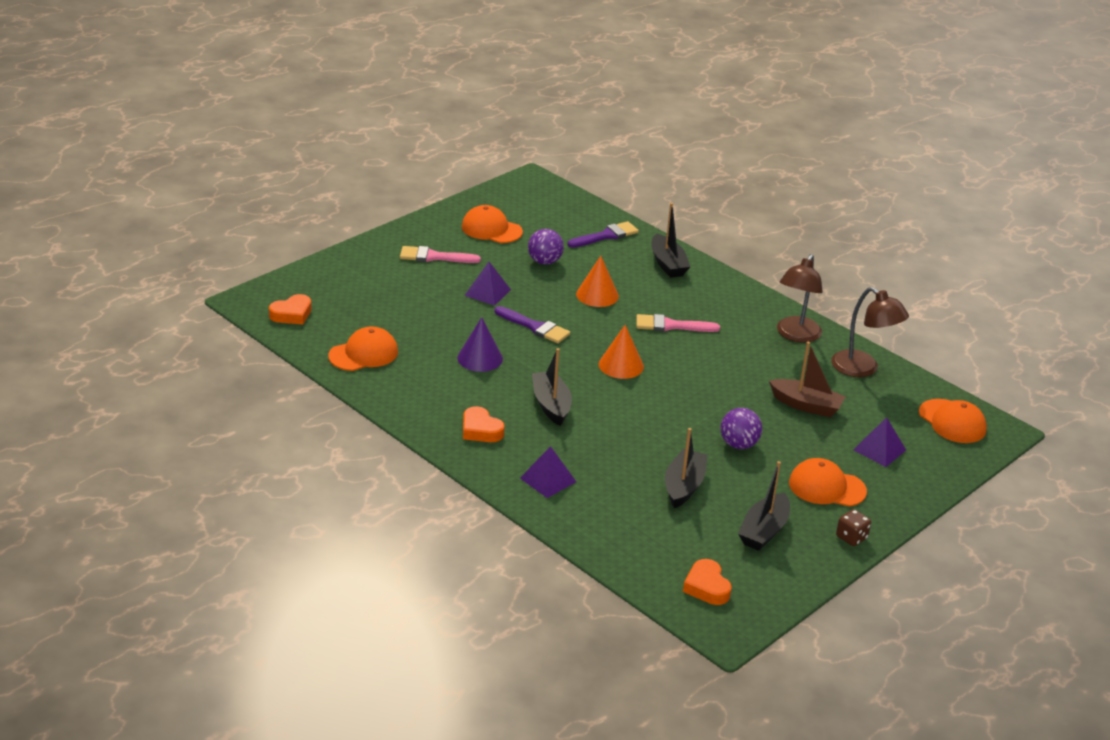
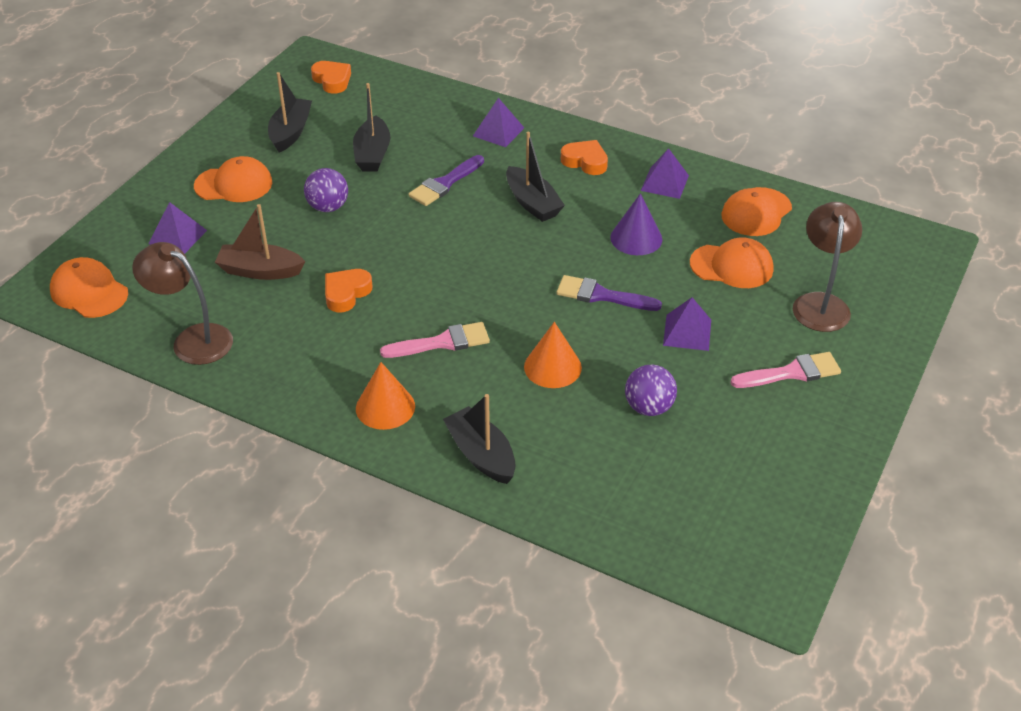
camera: 165 degrees right, 10 degrees up
orange heart [269,294,311,324] -> orange heart moved to [325,269,373,312]
orange cap [462,205,523,243] -> orange cap moved to [690,237,773,288]
purple brush [567,221,639,248] -> purple brush moved to [408,155,484,206]
orange cone [599,325,644,379] -> orange cone moved to [356,362,415,430]
brown lamp [777,254,823,343] -> brown lamp moved to [793,202,862,332]
brown dice [836,509,871,546] -> none
none -> purple pyramid [641,148,689,199]

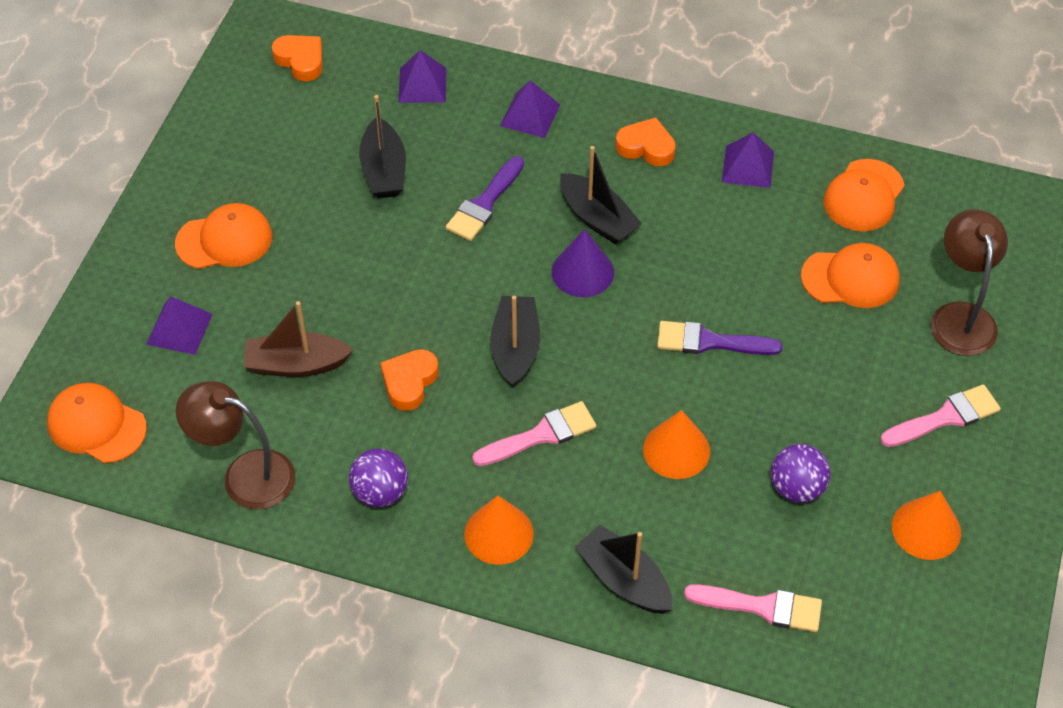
camera: 10 degrees left, 10 degrees up
black boat [268,72,312,153] -> black boat moved to [490,296,540,388]
purple ball [304,168,348,212] -> purple ball moved to [349,448,408,508]
purple cone [610,193,662,255] -> purple cone moved to [552,229,614,297]
purple pyramid [663,297,711,351] -> purple pyramid moved to [399,50,446,103]
none -> pink brush [684,584,822,632]
none -> orange cone [892,491,961,560]

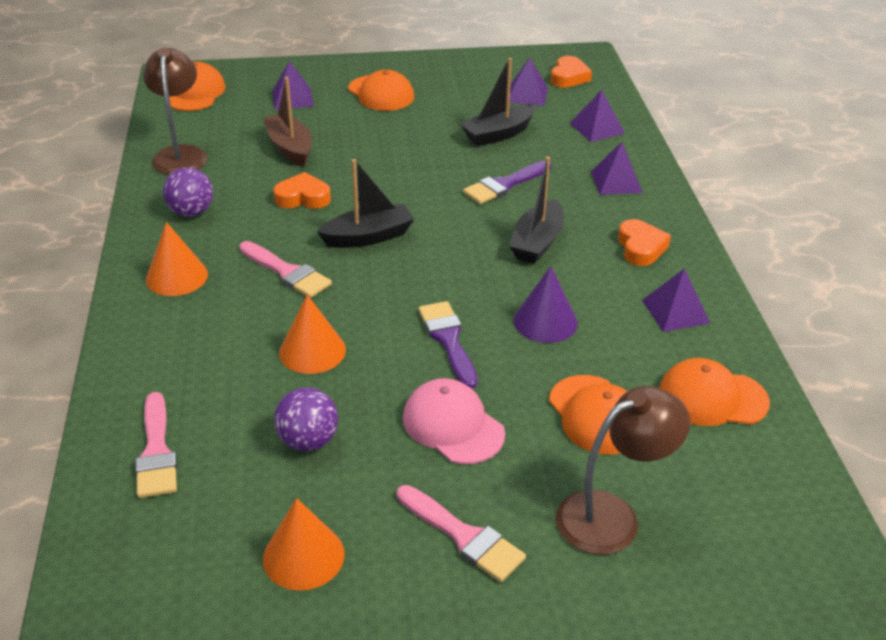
camera: 65 degrees right, 15 degrees down
purple brush [446,156,524,241] -> purple brush turned 45 degrees counterclockwise [463,160,551,204]
purple cone [552,229,614,297] -> purple cone moved to [514,266,578,343]
black boat [575,525,673,614] -> none
none -> pink cap [403,378,505,464]
none -> purple pyramid [509,57,548,106]

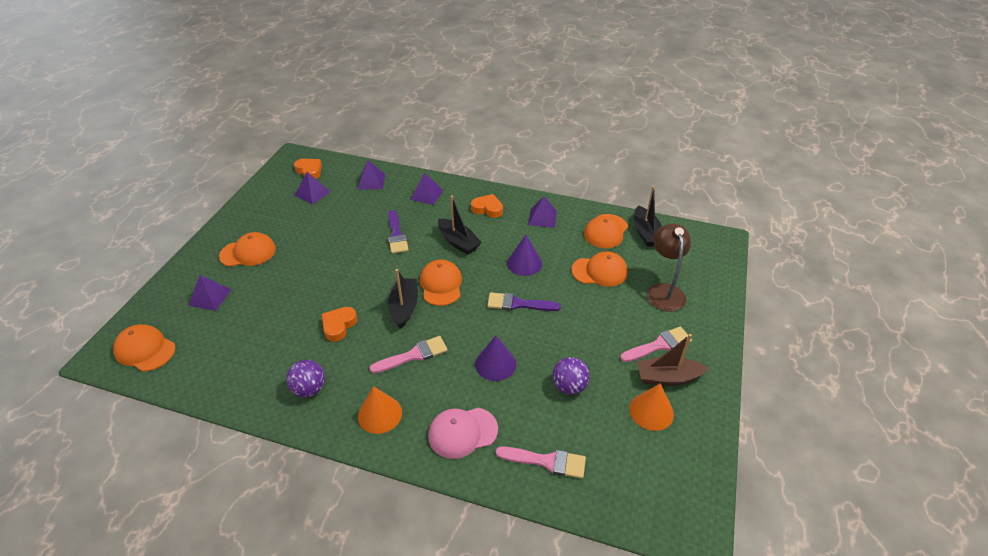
camera: 65 degrees left, 5 degrees up
brown lamp [143,48,207,175] -> none
brown boat [263,77,312,166] -> brown boat moved to [637,334,708,386]
orange cone [279,295,346,374] -> purple cone [475,335,516,381]
pink cap [403,378,505,464] -> pink cap moved to [428,408,498,459]
black boat [460,58,536,146] -> black boat moved to [634,186,662,247]
none -> orange cap [420,260,462,306]

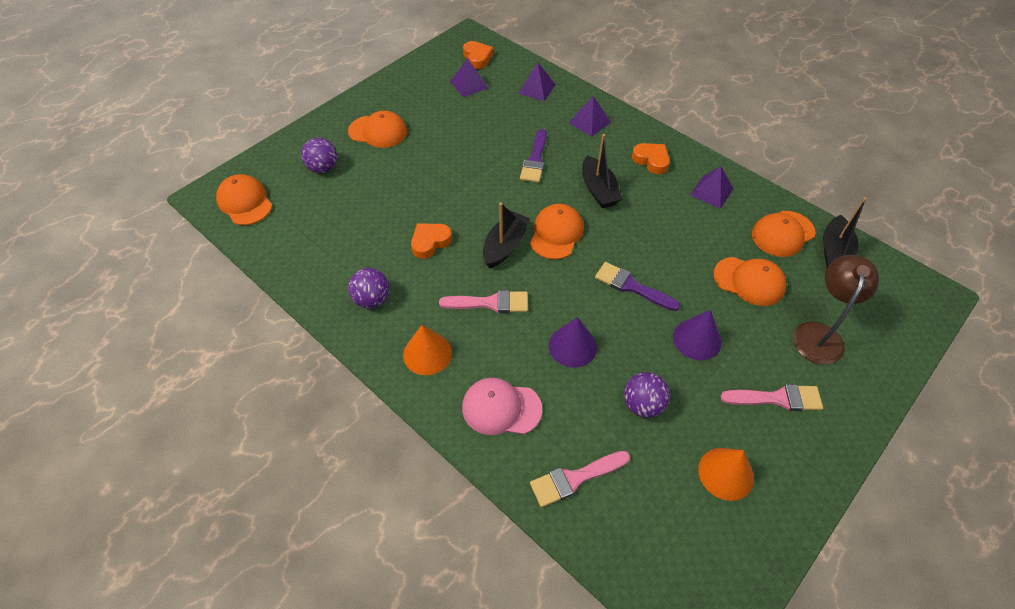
camera: 25 degrees right, 10 degrees up
purple pyramid [188,275,232,311] -> purple ball [301,138,337,173]
pink brush [496,446,586,479] -> pink brush turned 120 degrees clockwise [530,451,630,507]
purple cone [507,235,542,276] -> purple cone moved to [673,310,722,360]
brown boat [637,334,708,386] -> none

